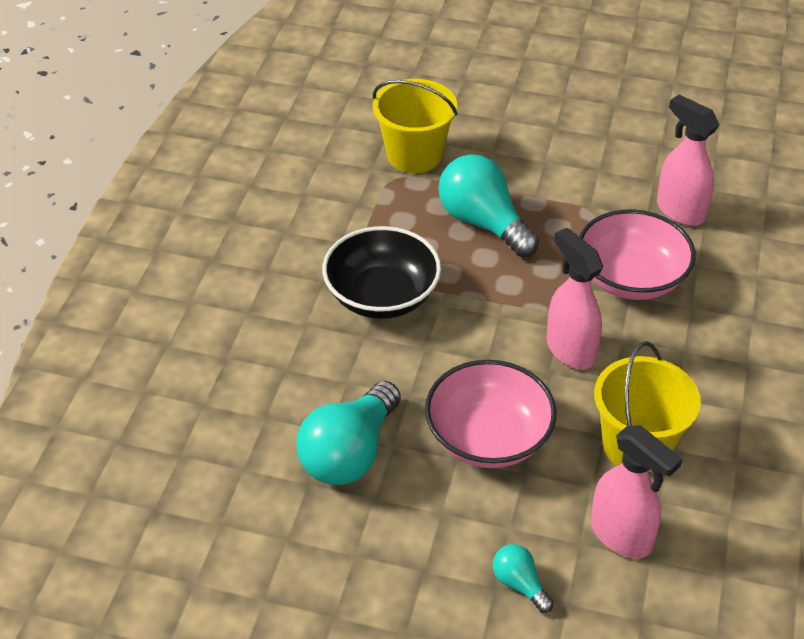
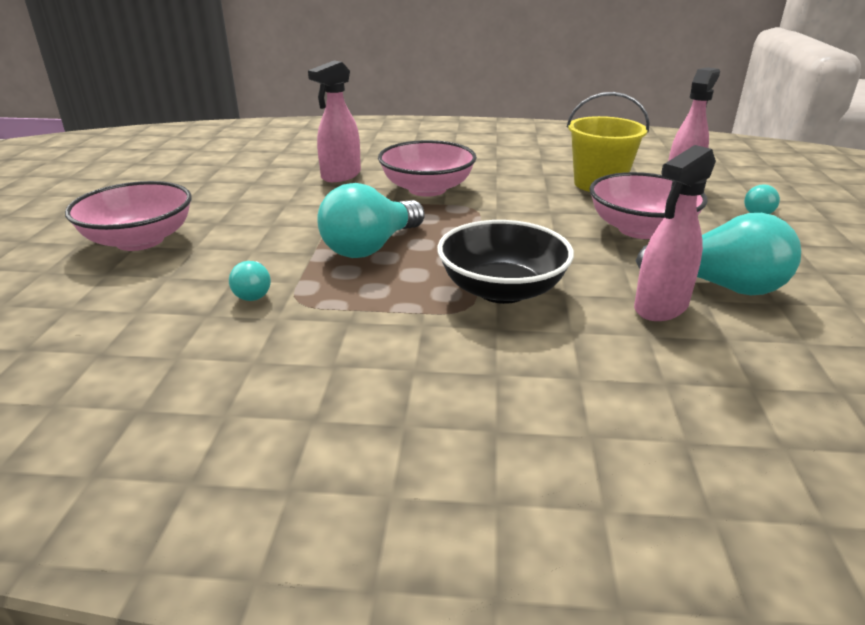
camera: 100 degrees left, 15 degrees down
yellow bucket [373,79,458,173] -> turquoise light bulb [229,261,271,301]
pink spray bottle [546,228,603,369] -> pink spray bottle moved to [634,145,716,321]
none -> pink bowl [65,181,192,251]

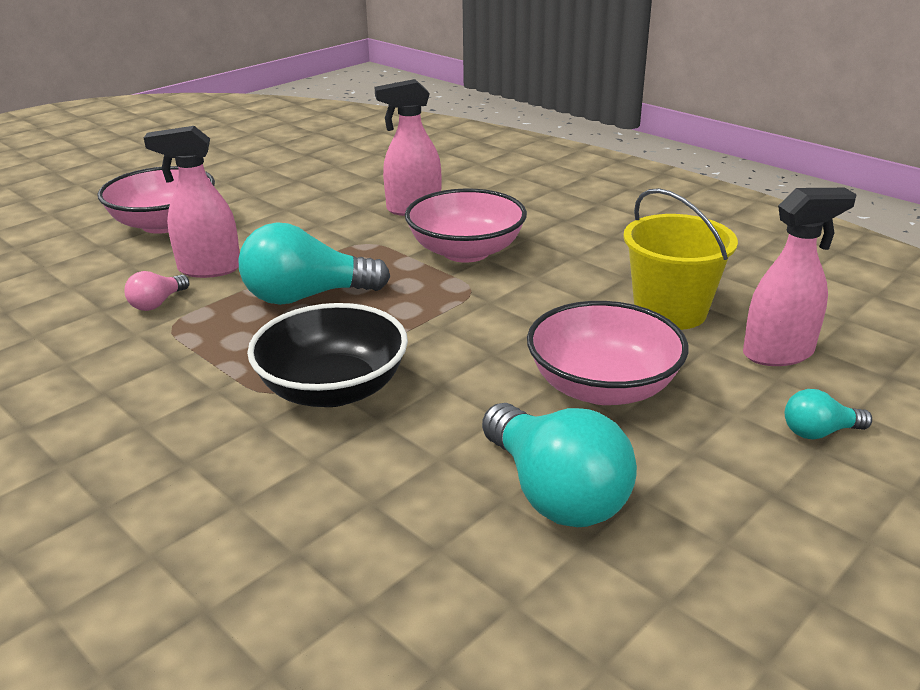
camera: 40 degrees right, 0 degrees up
turquoise light bulb [229,261,271,301] -> pink light bulb [124,271,190,311]
pink spray bottle [634,145,716,321] -> pink spray bottle moved to [144,126,240,278]

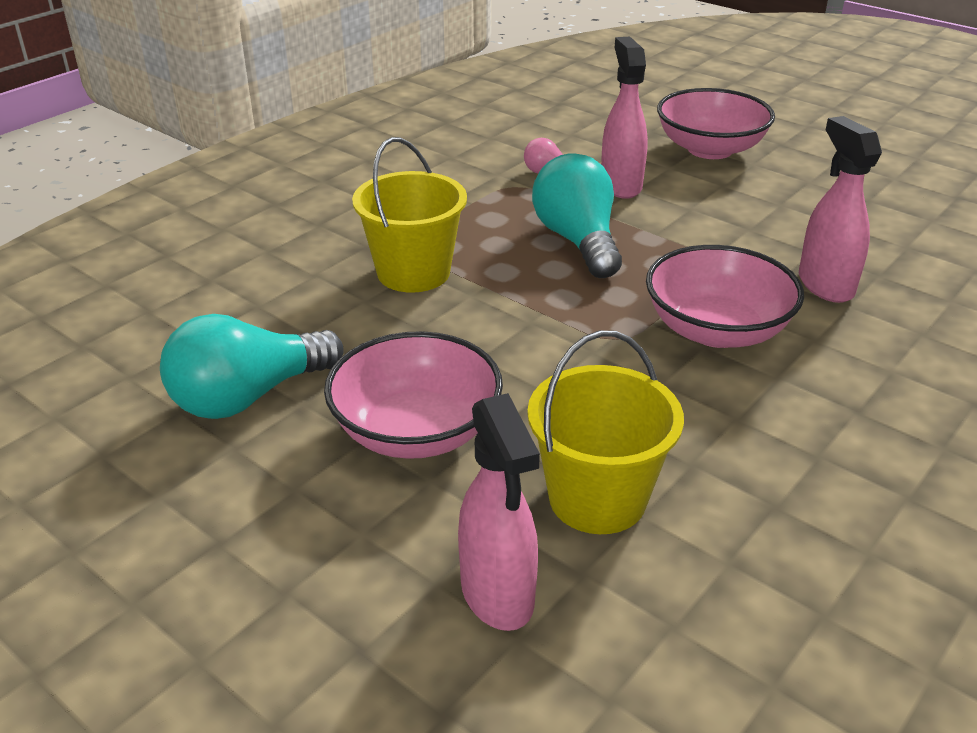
camera: 85 degrees right, 5 degrees up
black bowl [247,303,408,407] -> yellow bucket [352,137,467,293]
turquoise light bulb [785,389,872,440] -> none

